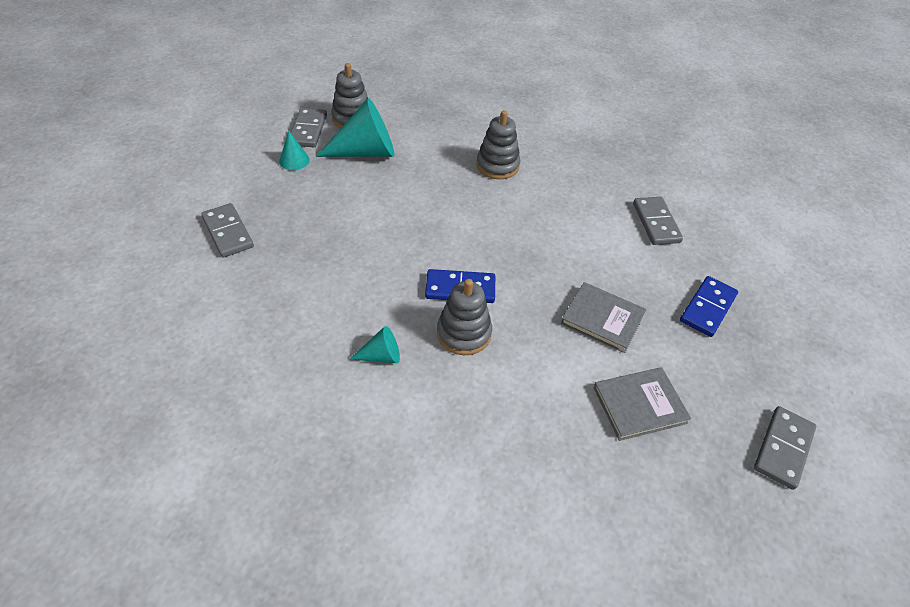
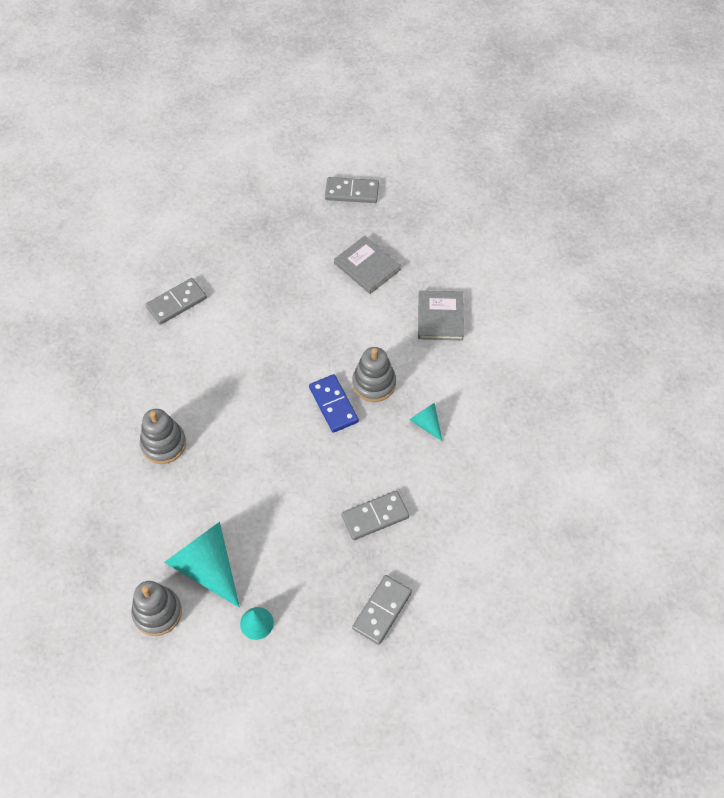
camera: 115 degrees left, 10 degrees up
grey domino [290,108,327,147] -> grey domino moved to [341,491,409,540]
grey book [561,282,646,353] -> grey book moved to [418,290,464,340]
blue domino [680,276,738,337] -> none

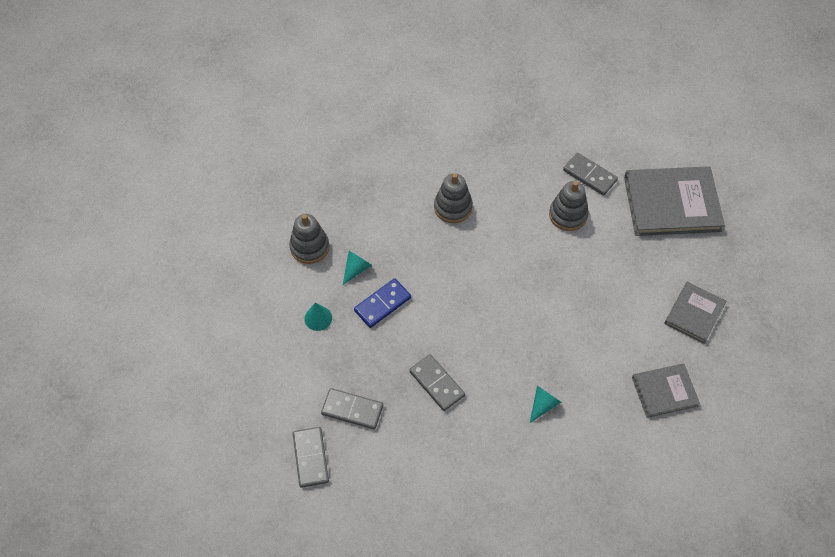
camera: 75 degrees right, 0 degrees up
turquoise cone [164,522,240,607] -> turquoise cone [343,251,371,285], size x0.49
blue domino [309,374,359,433] -> blue domino moved to [354,278,411,328]
grey domino [325,177,379,203] -> grey domino moved to [293,427,329,488]
grey stacking toy [352,347,396,402] -> grey stacking toy moved to [549,181,589,231]
none -> grey book [624,166,725,236]

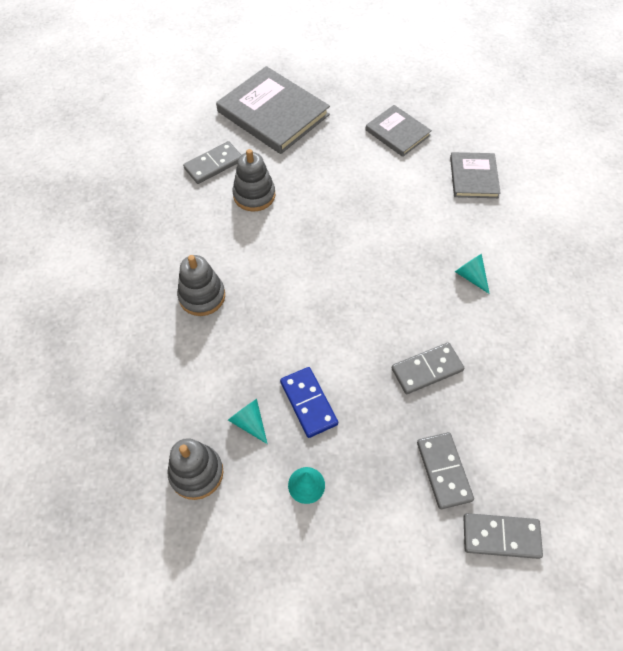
camera: 75 degrees left, 0 degrees up
grey domino [321,388,383,429] -> grey domino turned 45 degrees counterclockwise [417,432,474,509]
grey book [624,166,725,236] -> grey book turned 60 degrees counterclockwise [216,66,330,154]

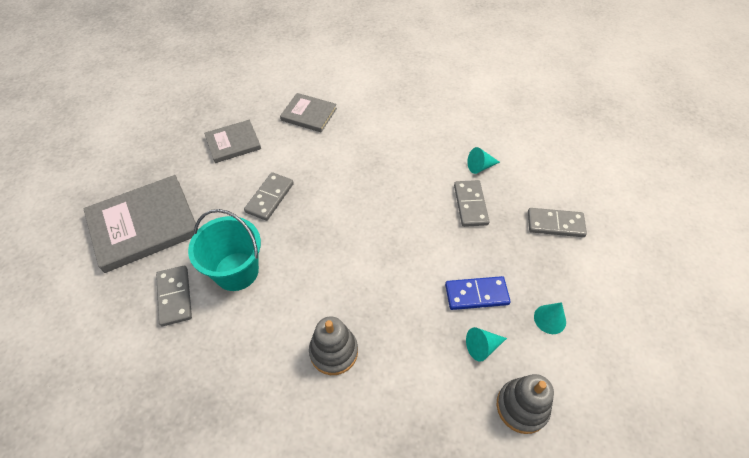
camera: 70 degrees left, 5 degrees down
grey stacking toy [232,149,275,212] -> turquoise bucket [188,209,261,291]
turquoise cone [455,254,490,294] -> turquoise cone moved to [467,147,500,174]
grey domino [463,513,543,559] -> grey domino moved to [244,172,294,221]

